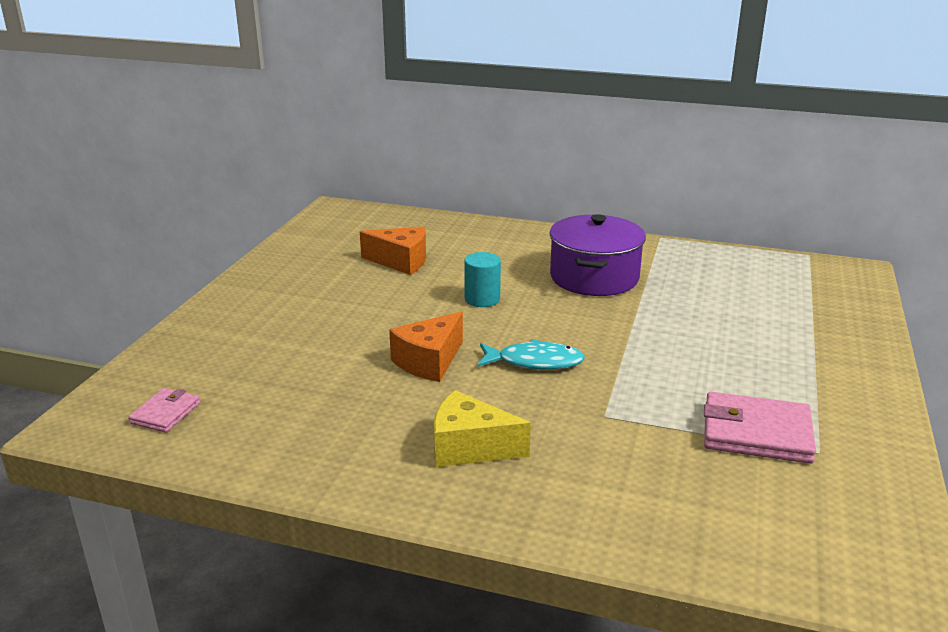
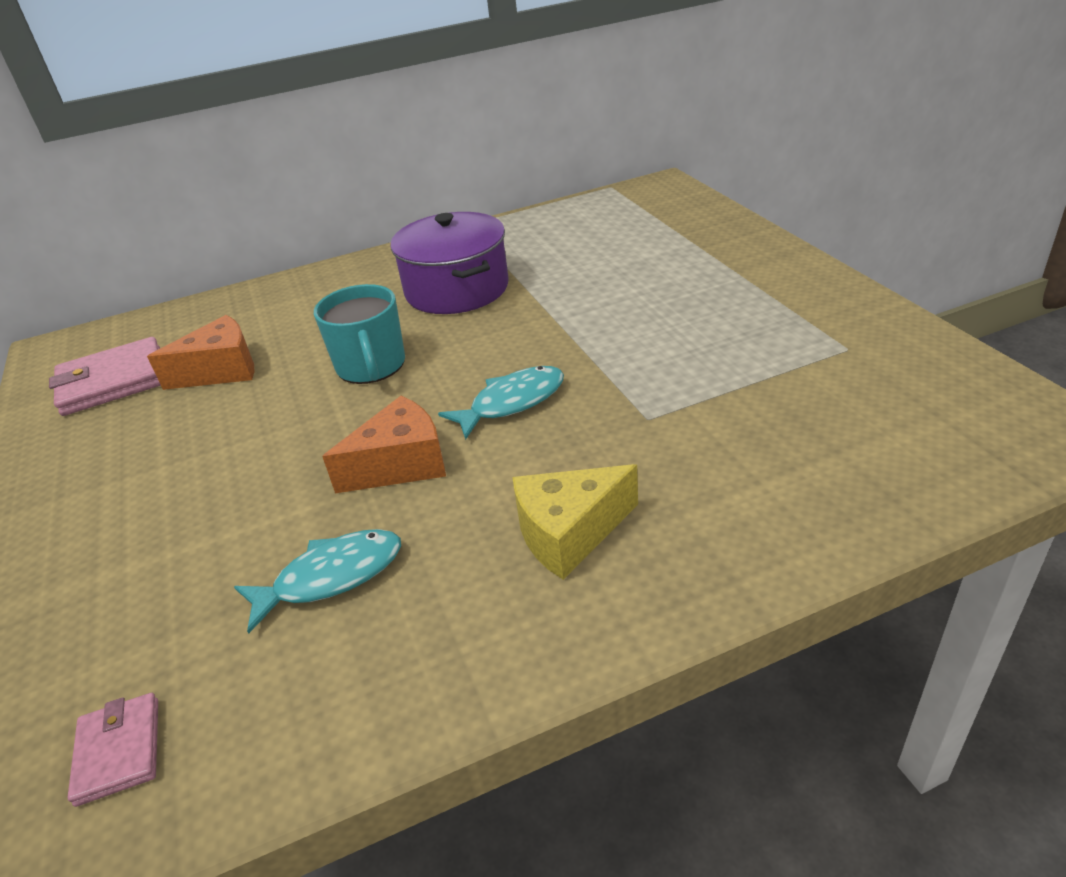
camera: 35 degrees left, 10 degrees up
orange cheese [389,312,463,382] -> orange cheese turned 120 degrees counterclockwise [322,396,446,493]
turquoise cylinder [464,252,501,307] -> turquoise mug [314,284,405,384]
pink wallet [704,392,816,464] -> pink wallet moved to [49,337,161,416]
none -> turquoise fish [234,529,401,634]

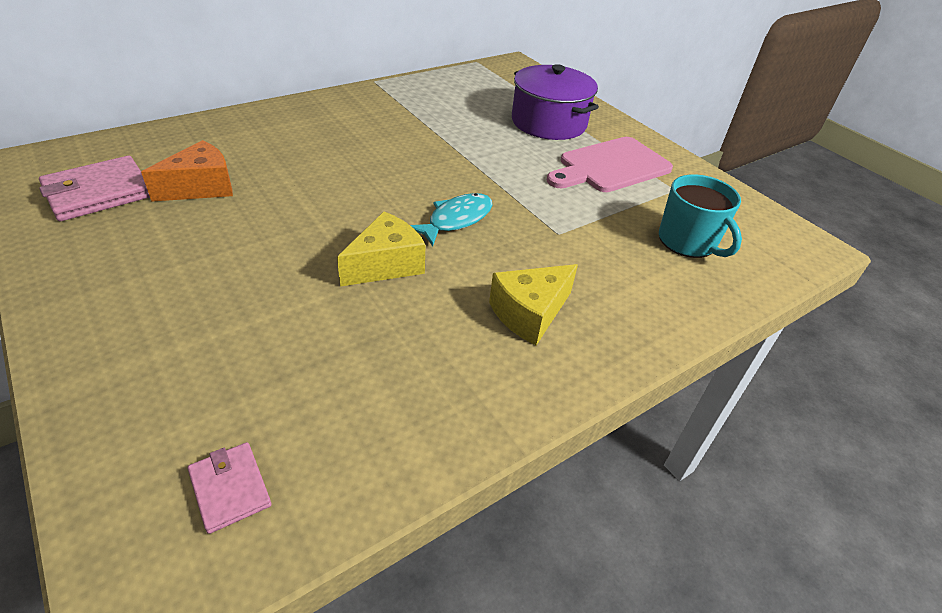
camera: 20 degrees left, 5 degrees up
turquoise fish [234,529,401,634] -> none
turquoise mug [314,284,405,384] -> turquoise mug moved to [659,174,742,258]
orange cheese [322,396,446,493] -> yellow cheese [337,211,426,287]
purple pot [391,212,509,314] -> purple pot moved to [512,64,599,140]
none -> pink cutting board [547,137,673,192]

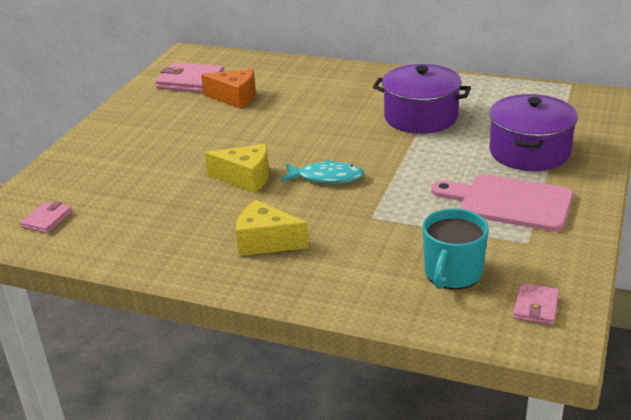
camera: 60 degrees right, 10 degrees down
none -> purple pot [373,64,471,133]
none -> pink wallet [513,283,559,325]

